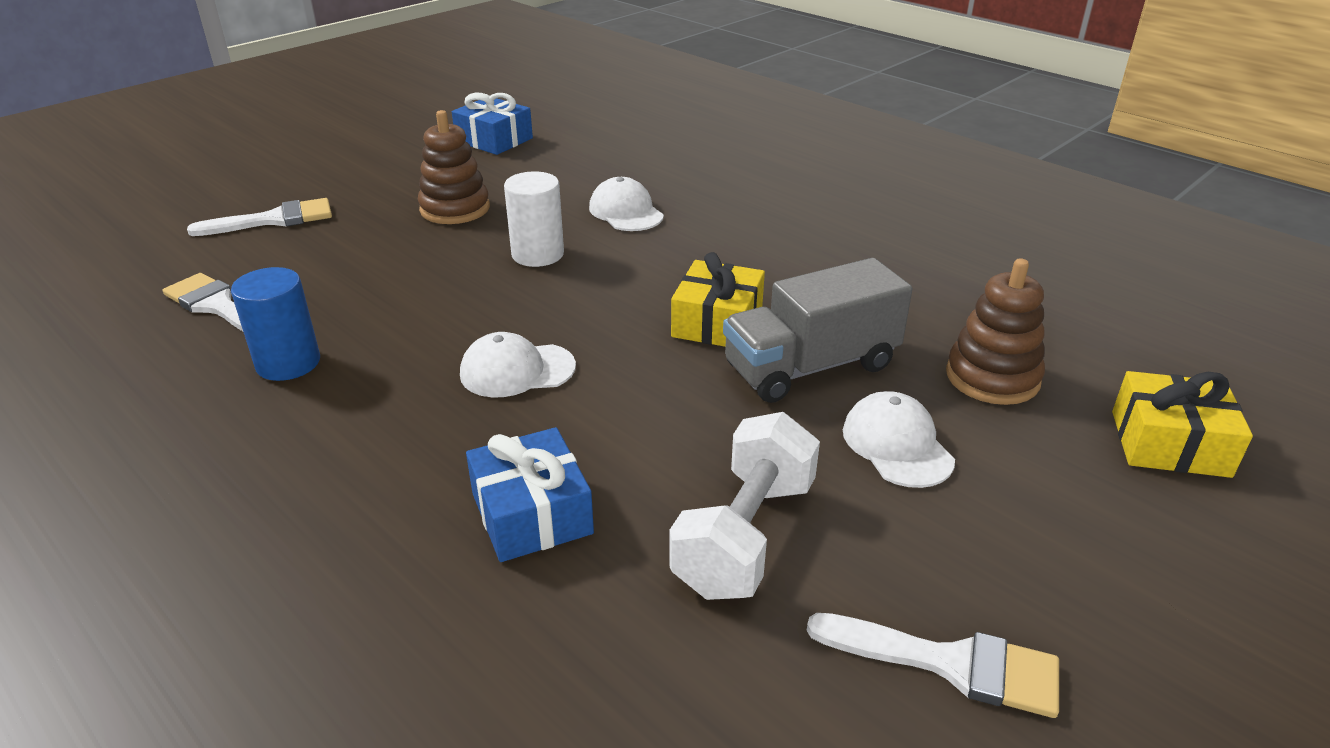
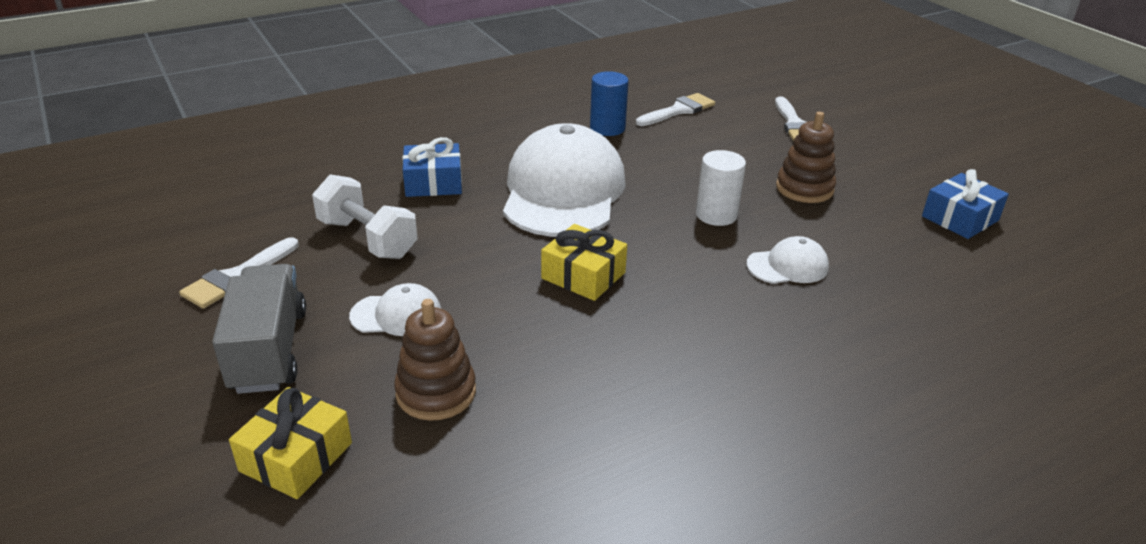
camera: 105 degrees right, 0 degrees up
white cap [460,332,576,397] -> white cap [503,123,626,237], size x2.26
grey truck [723,258,912,403] -> grey truck moved to [212,264,306,394]

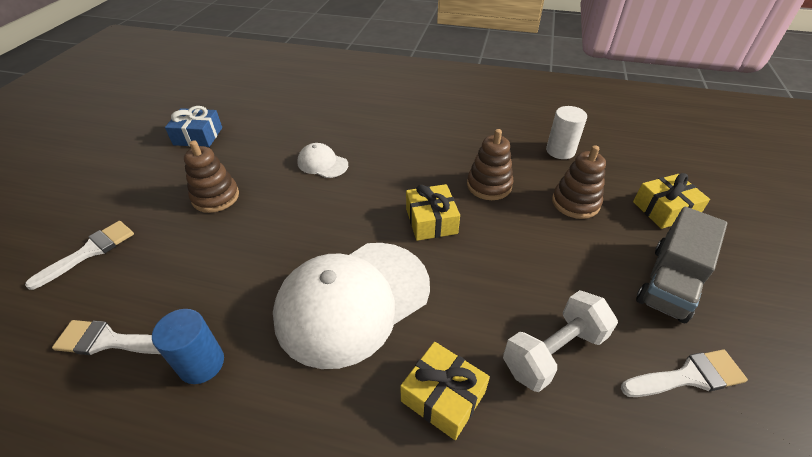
camera: 135 degrees left, 10 degrees up
white dumbbell [312,174,418,259] -> white dumbbell turned 60 degrees clockwise [503,290,618,392]
white cap [349,283,441,336] -> none
blue gift [402,137,462,197] -> yellow gift [400,342,490,440]
white cylinder [696,150,746,226] -> white cylinder moved to [546,106,587,159]
none -> brown stacking toy [467,129,513,200]

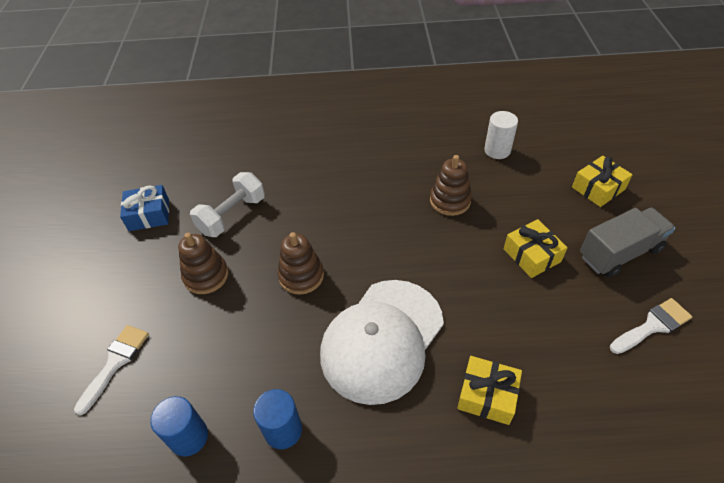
camera: 15 degrees left, 5 degrees up
white brush [52,320,160,355] -> blue cylinder [150,396,208,456]
white cap [297,143,348,178] -> none
yellow gift [406,184,460,241] -> yellow gift moved to [504,219,568,278]
white dumbbell [503,290,618,392] -> white dumbbell moved to [190,172,265,237]
brown stacking toy [552,146,606,219] -> brown stacking toy moved to [278,232,324,295]
grey truck [636,207,727,323] -> grey truck turned 135 degrees counterclockwise [580,208,675,277]

